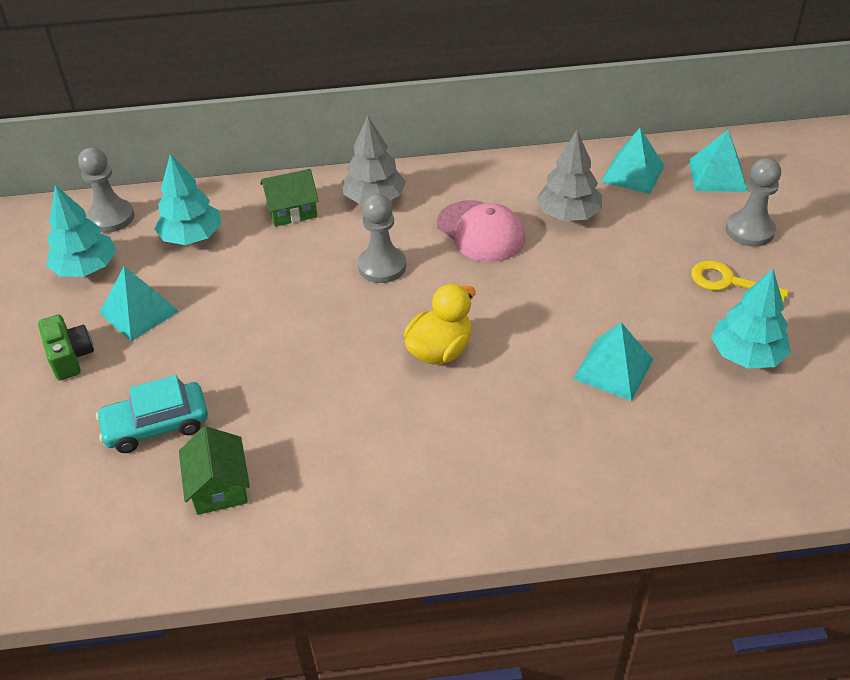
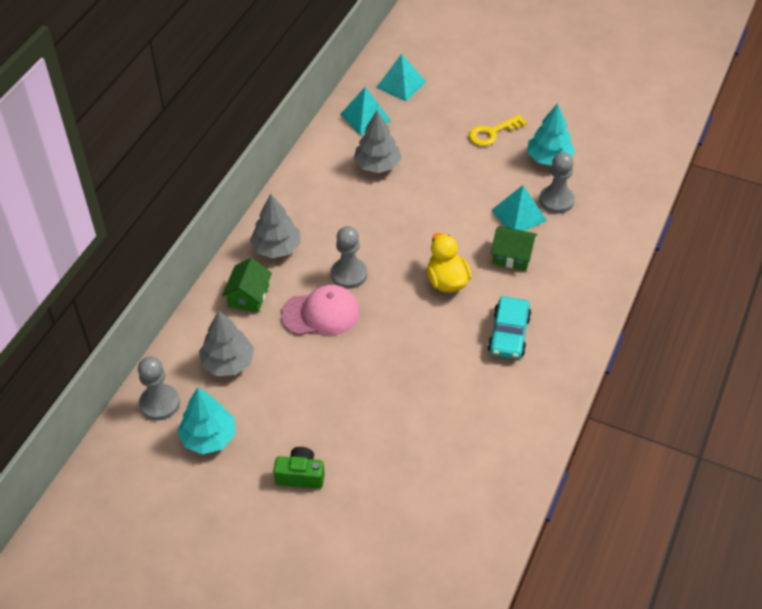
camera: 60 degrees left, 5 degrees up
turquoise car [96,375,208,453] -> turquoise car moved to [488,296,531,359]
turquoise pyramid [100,266,179,341] -> none
turquoise tree [154,154,221,245] -> grey tree [199,310,254,376]
green house [179,426,250,515] -> green house moved to [491,226,537,271]
pink cap [437,200,526,262] -> pink cap moved to [281,285,360,335]
grey pawn [726,158,781,247] -> grey pawn moved to [539,152,575,213]

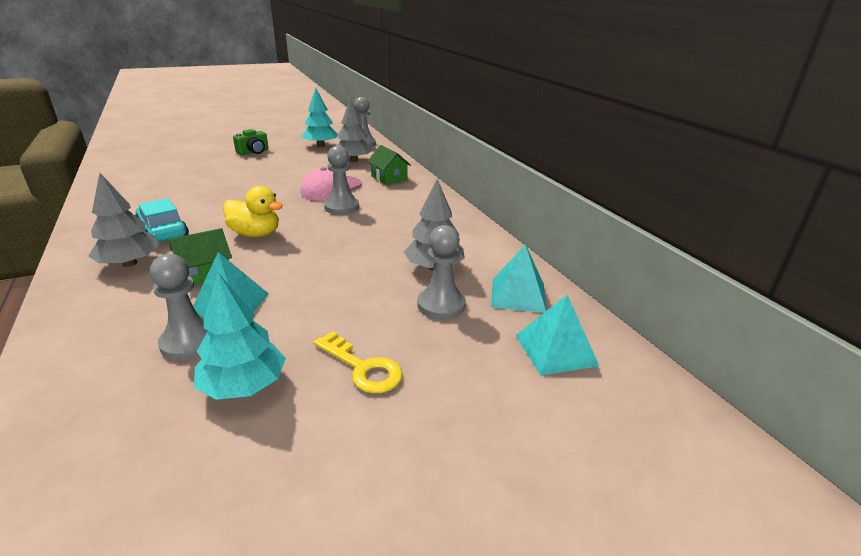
camera: 130 degrees right, 20 degrees down
grey tree [250,194,301,258] -> grey tree moved to [88,173,159,267]
yellow key [469,115,527,146] -> yellow key turned 120 degrees clockwise [314,331,403,393]
none -> grey pawn [417,225,466,320]

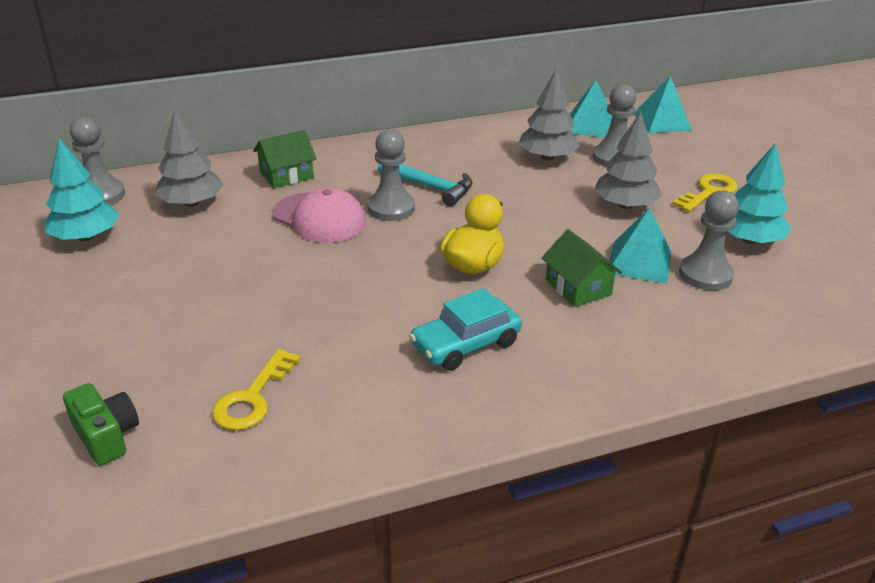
camera: 85 degrees left, 5 degrees up
grey tree [88,173,159,267] -> grey tree moved to [594,112,662,209]
green camera [233,129,268,155] -> green camera moved to [63,383,139,466]
none -> yellow key [212,349,301,430]
none -> turquoise hammer [378,164,473,207]

